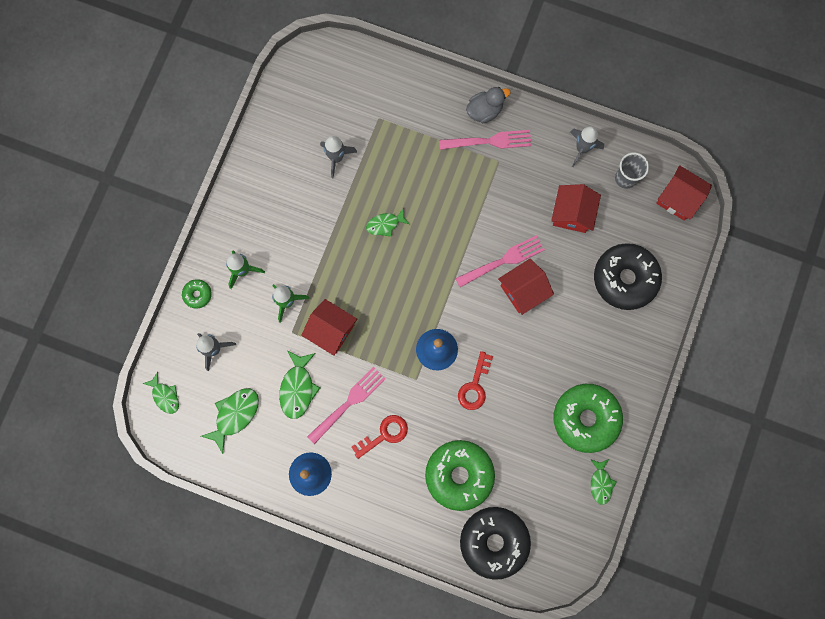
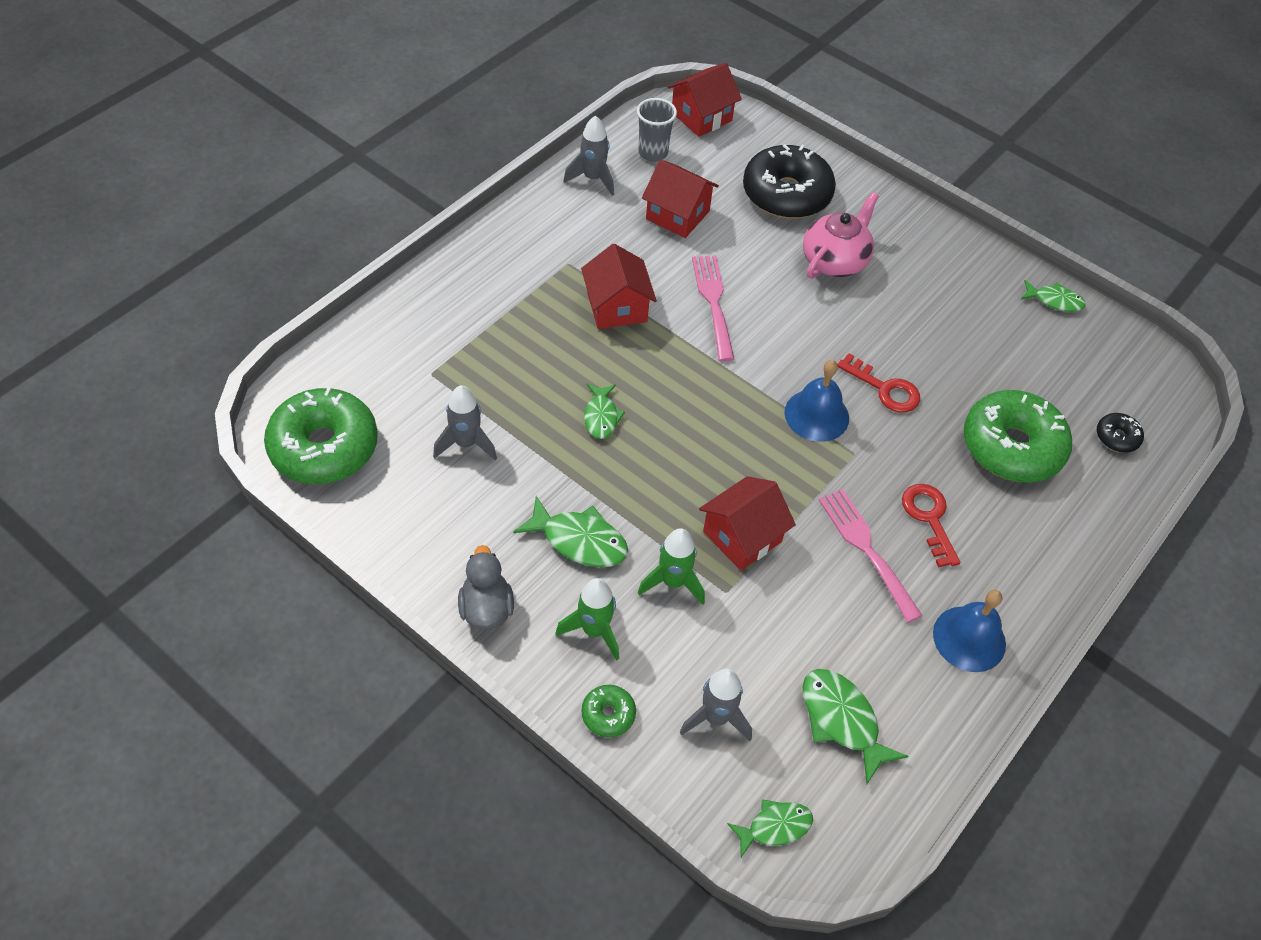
camera: 75 degrees left, 25 degrees down
green fish [279,350,320,419] -> green fish moved to [513,496,628,567]
pink fork [439,130,532,150] -> none
black donut [460,507,531,580] -> black donut [1097,413,1144,453], size x0.44
grey duck [466,87,511,123] -> grey duck moved to [458,545,514,629]
red house [498,259,554,315] -> red house moved to [581,244,657,329]
green donut [554,384,623,453] -> green donut moved to [264,387,378,484]
none -> pink teapot [803,192,879,279]

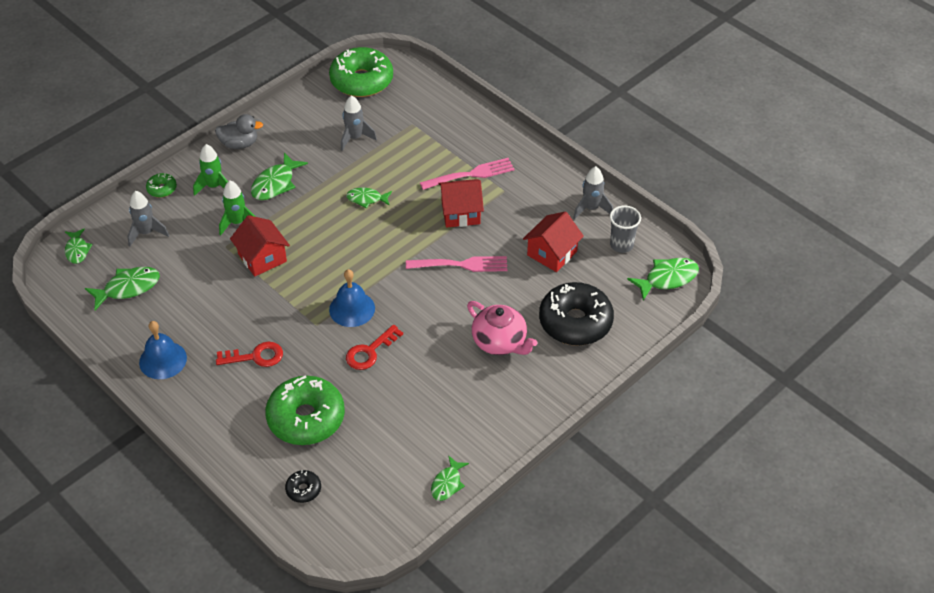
camera: 100 degrees right, 5 degrees down
red house [668,63,742,137] -> green fish [627,258,699,300]
pink fork [818,489,923,623] -> pink fork moved to [420,158,514,190]

